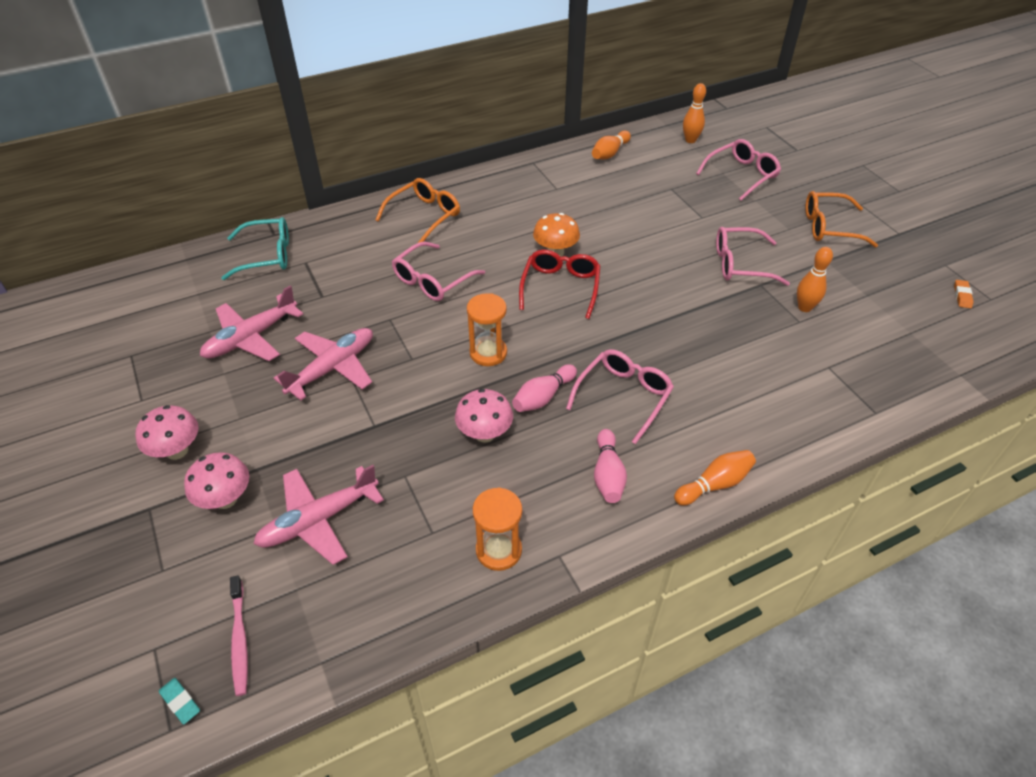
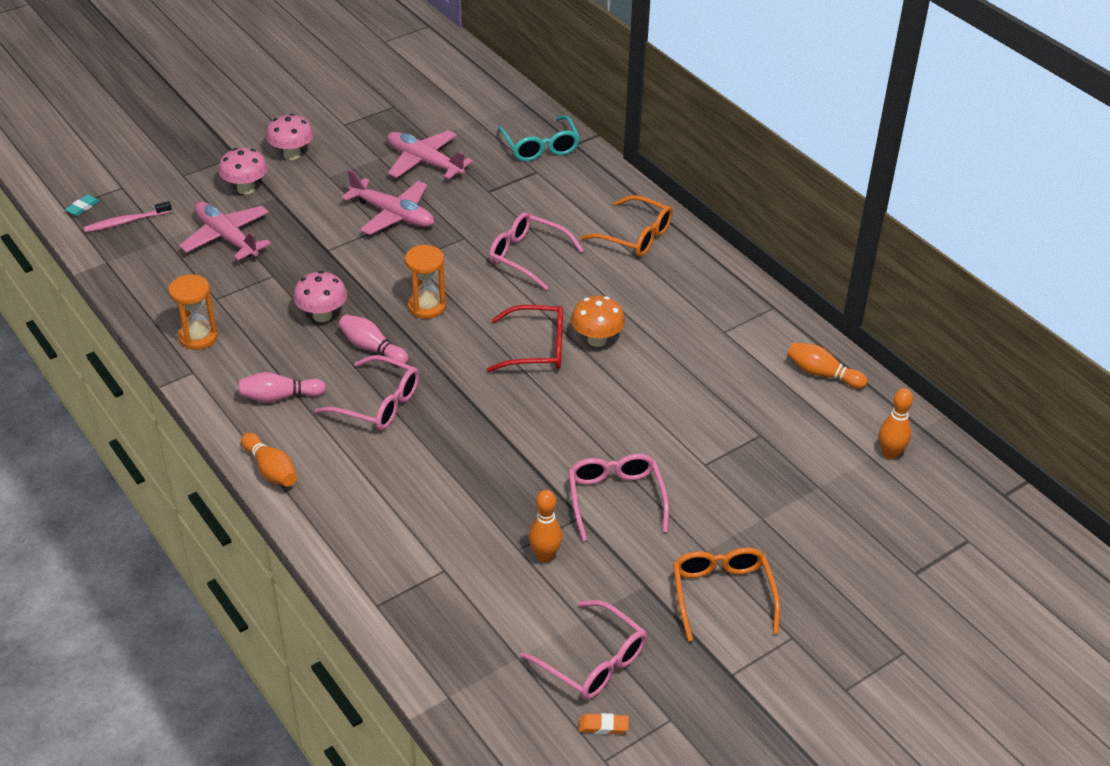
camera: 80 degrees right, 5 degrees down
pink glasses [696,139,781,201] -> pink glasses moved to [520,600,647,700]

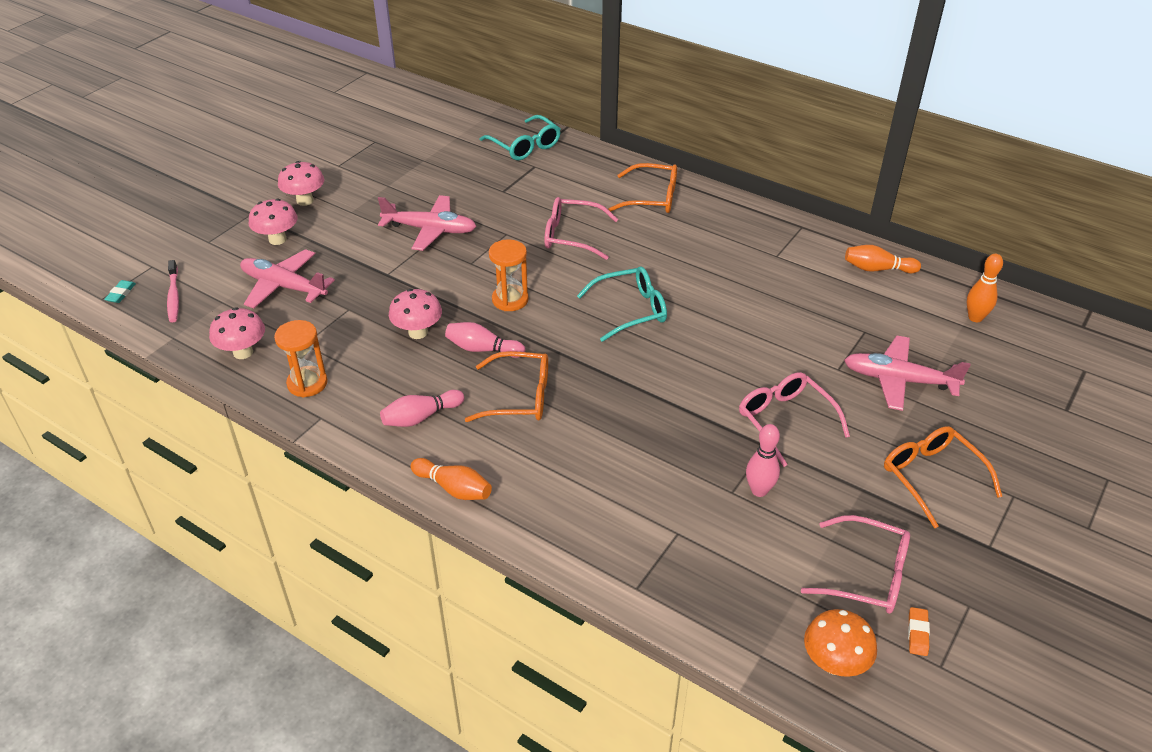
camera: 20 degrees left, 0 degrees up
pink toothbrush [84,201,172,232] -> pink toothbrush turned 60 degrees counterclockwise [167,260,179,322]
pink glasses [315,355,419,430] -> orange glasses [465,351,548,422]
pink plane [387,130,473,179] -> pink plane moved to [844,335,971,411]
red glasses [487,305,563,372] -> turquoise glasses [577,266,667,342]
orange bowling pin [529,490,562,562] -> pink bowling pin [746,424,780,497]
orange mushroom [571,296,625,347] -> orange mushroom moved to [804,609,877,677]
orange eraser [579,713,629,734] -> orange eraser turned 60 degrees counterclockwise [908,607,930,656]
none -> pink mushroom [209,307,265,359]

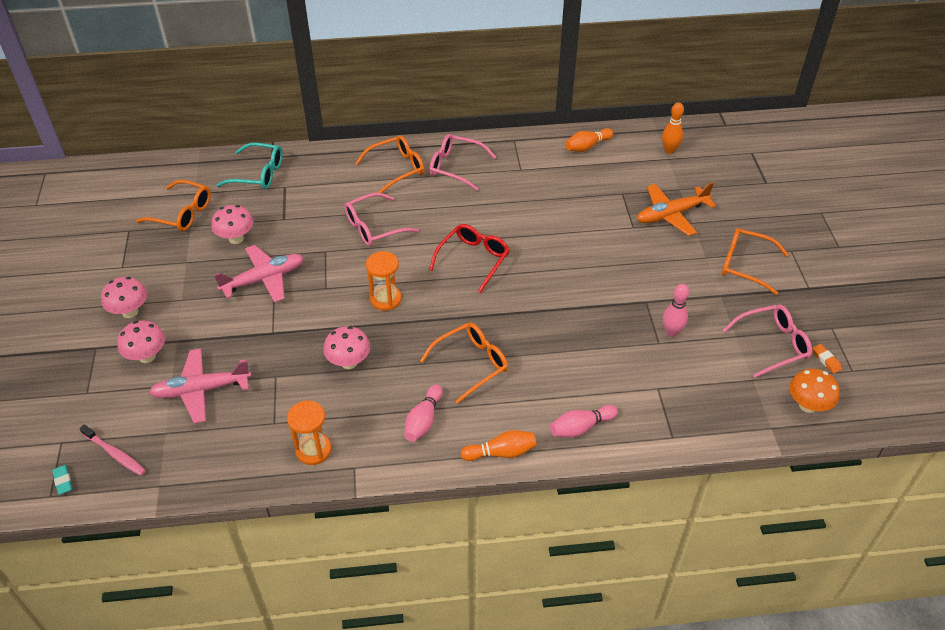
camera: 40 degrees left, 5 degrees up
pink mushroom [209,307,265,359] -> pink mushroom moved to [211,205,254,244]
pink bowling pin [445,322,525,358] -> pink bowling pin moved to [550,405,618,437]
turquoise glasses [577,266,667,342] -> red glasses [429,224,510,293]
pink glasses [739,372,850,467] -> pink glasses moved to [430,134,496,191]
pink plane [844,335,971,411] -> orange plane [637,182,716,236]
none -> orange glasses [136,180,211,231]

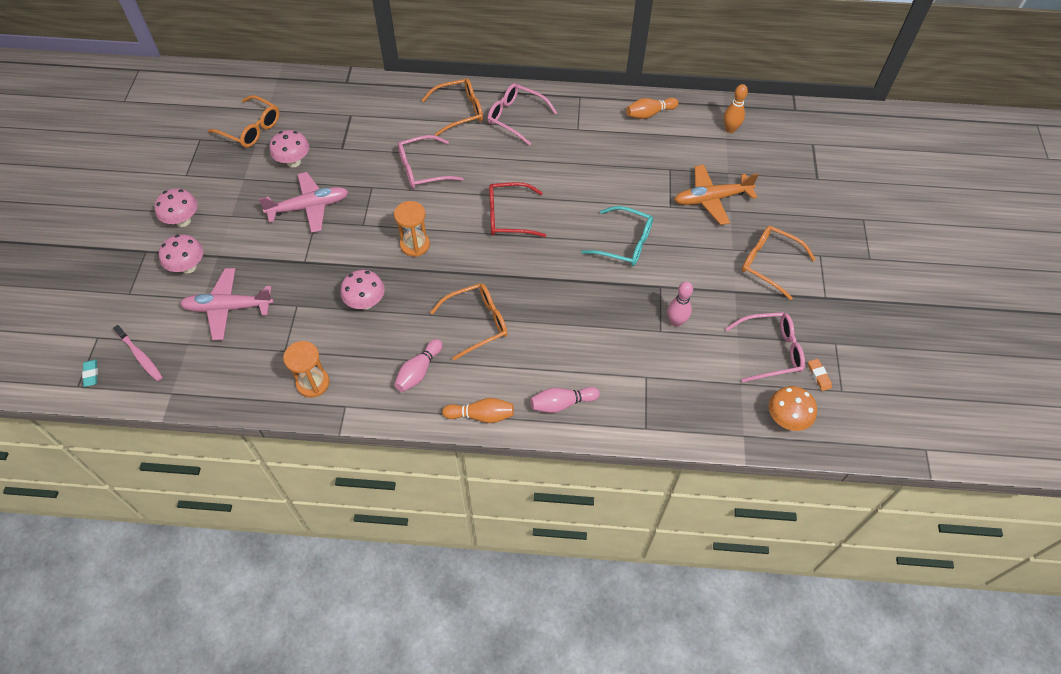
camera: 10 degrees right, 10 degrees up
turquoise glasses [217,143,283,189] -> turquoise glasses moved to [581,206,653,266]
red glasses [429,224,510,293] -> red glasses turned 135 degrees counterclockwise [489,182,546,237]

